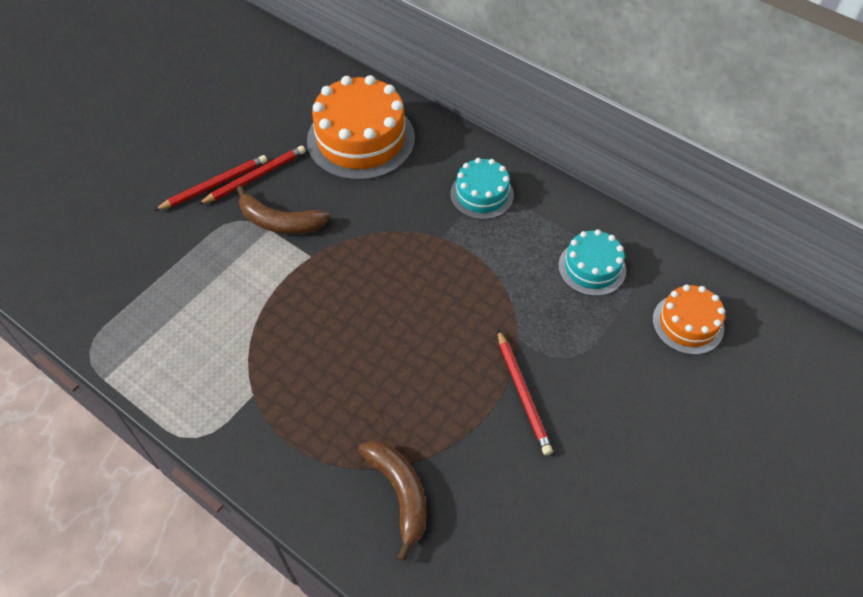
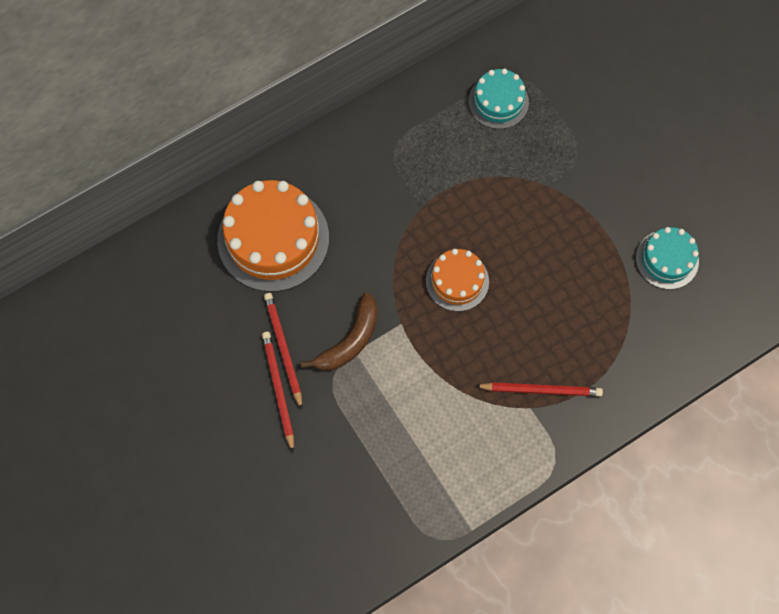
camera: 70 degrees left, 15 degrees up
brown banana [358,440,426,561] -> none
turquoise cake [450,158,514,220] -> turquoise cake moved to [636,227,699,290]
red pencil [498,330,553,455] -> red pencil moved to [476,382,603,396]
orange cake [653,284,725,355] -> orange cake moved to [426,249,489,311]

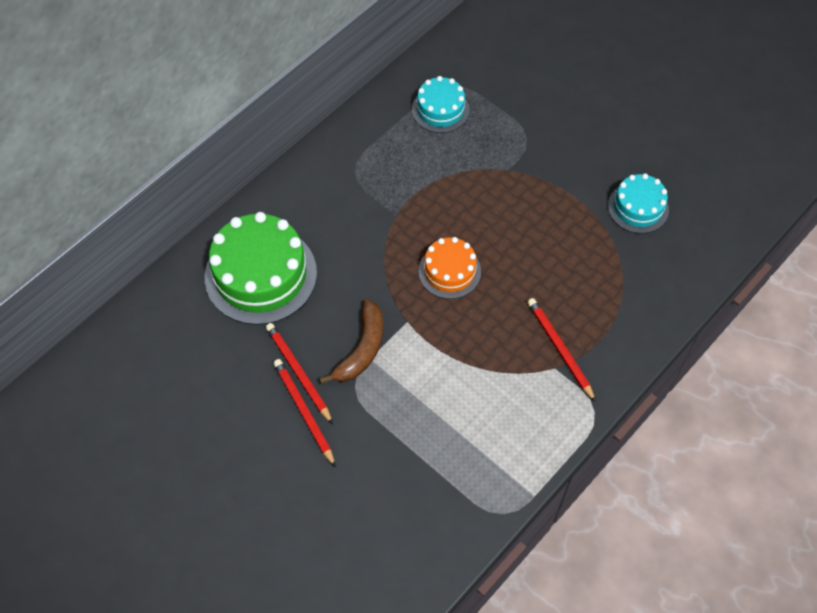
camera: 15 degrees left, 10 degrees down
orange cake [217,180,329,292] -> green cake [205,212,317,325]
red pencil [476,382,603,396] -> red pencil turned 105 degrees counterclockwise [528,298,596,402]

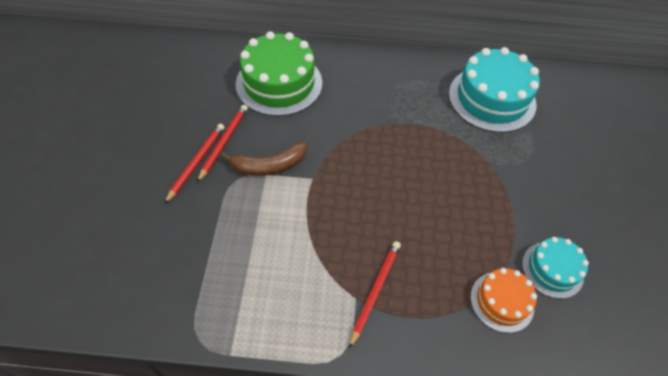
camera: 50 degrees right, 5 degrees down
turquoise cake [412,76,469,133] -> turquoise cake [449,47,540,133], size x1.79
orange cake [419,237,481,299] -> orange cake moved to [470,268,537,333]

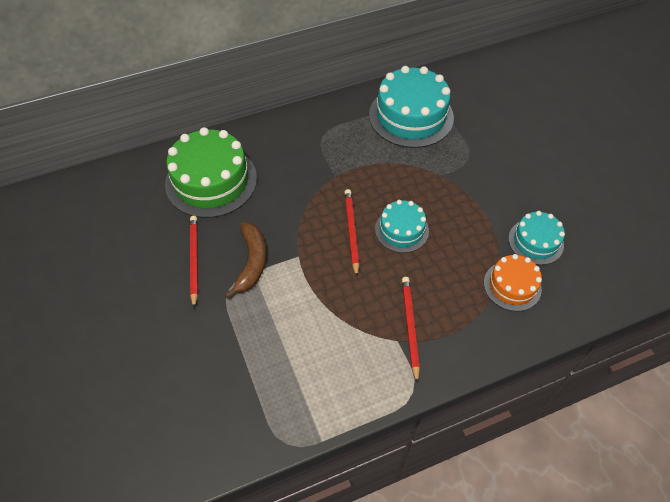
camera: 25 degrees left, 0 degrees up
red pencil [164,124,225,204] -> red pencil moved to [345,189,359,277]
brown banana [221,141,307,176] -> brown banana turned 45 degrees counterclockwise [225,222,266,298]
none -> turquoise cake [375,200,429,253]

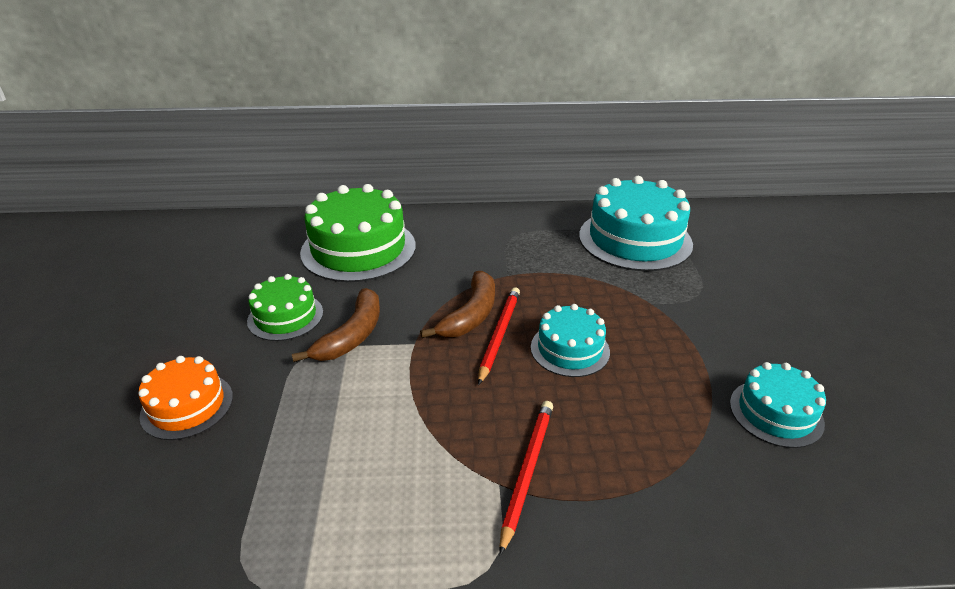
camera: 20 degrees right, 20 degrees down
red pencil [190,216,198,308] -> green cake [247,274,323,341]
orange cake [484,254,542,311] -> orange cake moved to [138,356,233,440]
none -> brown banana [420,271,495,338]

